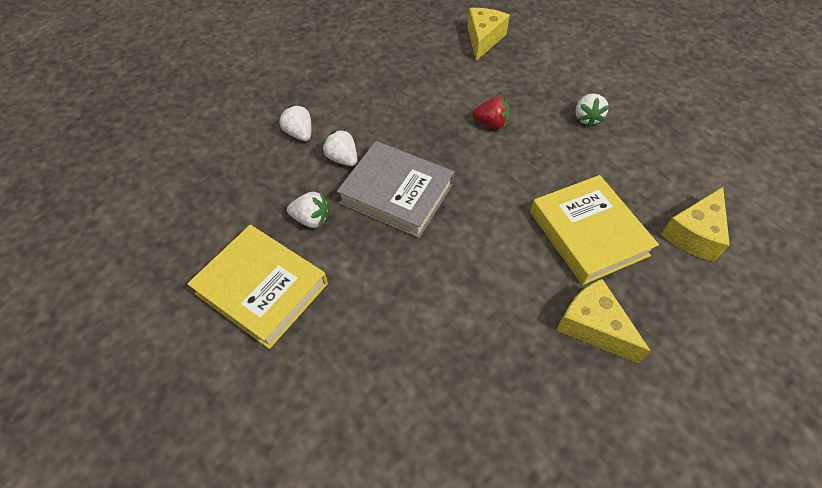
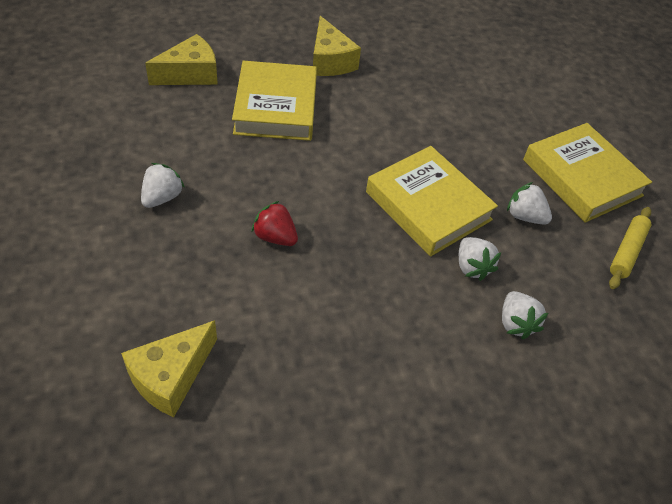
camera: 160 degrees left, 5 degrees down
grey book [337,141,454,238] -> yellow book [366,146,498,256]
none -> yellow rolling pin [609,207,651,289]

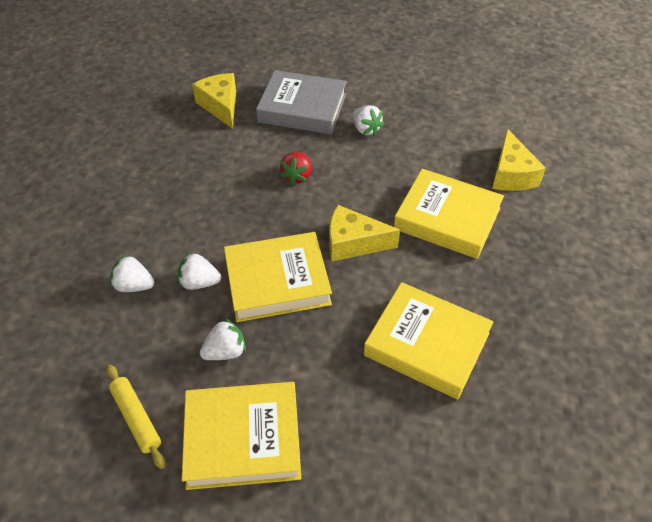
camera: 120 degrees right, 0 degrees up
red strawberry [251,201,298,246] -> red strawberry turned 135 degrees clockwise [280,152,312,185]
yellow cheese [313,16,361,76] -> yellow cheese moved to [329,205,400,262]
none -> grey book [256,70,346,134]
none -> yellow book [364,282,493,399]

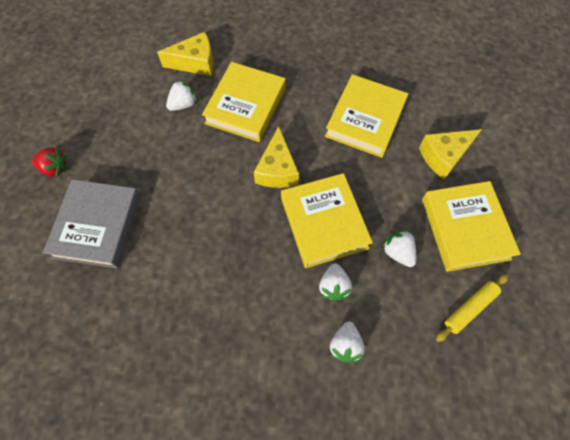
camera: 95 degrees left, 15 degrees up
yellow cheese [192,73,236,129] -> yellow cheese moved to [419,129,482,179]
red strawberry [280,152,312,185] -> red strawberry moved to [32,147,67,178]
white strawberry [352,105,384,136] -> white strawberry moved to [166,80,198,111]

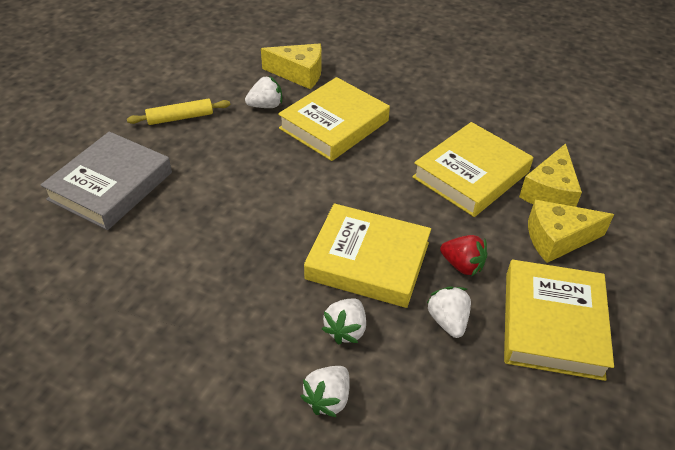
camera: 20 degrees right, 20 degrees down
red strawberry [32,147,67,178] -> red strawberry moved to [440,235,487,276]
yellow cheese [254,126,299,188] -> yellow cheese moved to [519,143,582,207]
yellow book [281,173,373,268] -> yellow book turned 75 degrees counterclockwise [304,203,431,308]
yellow rolling pin [436,274,509,342] -> yellow rolling pin moved to [127,99,230,125]

